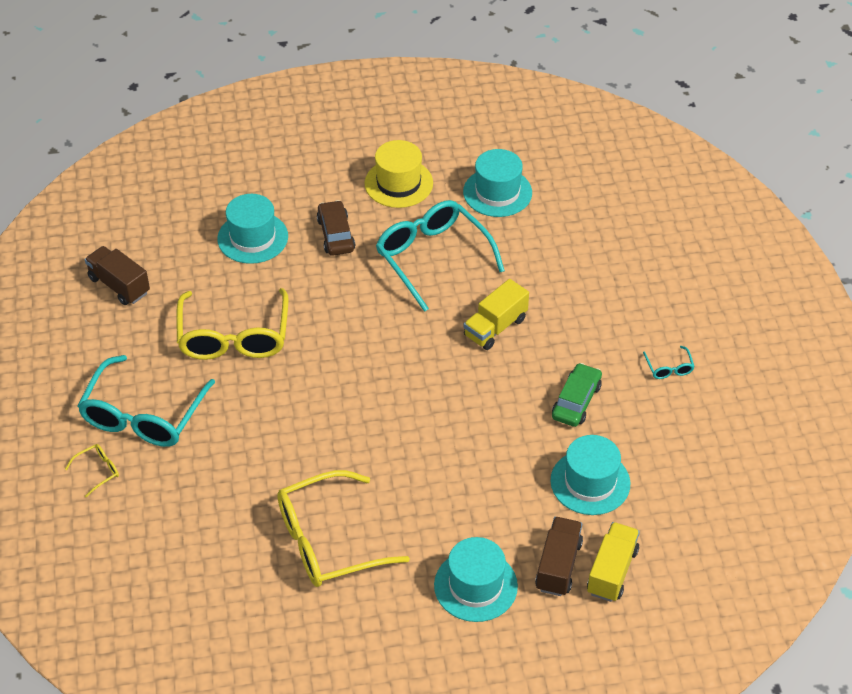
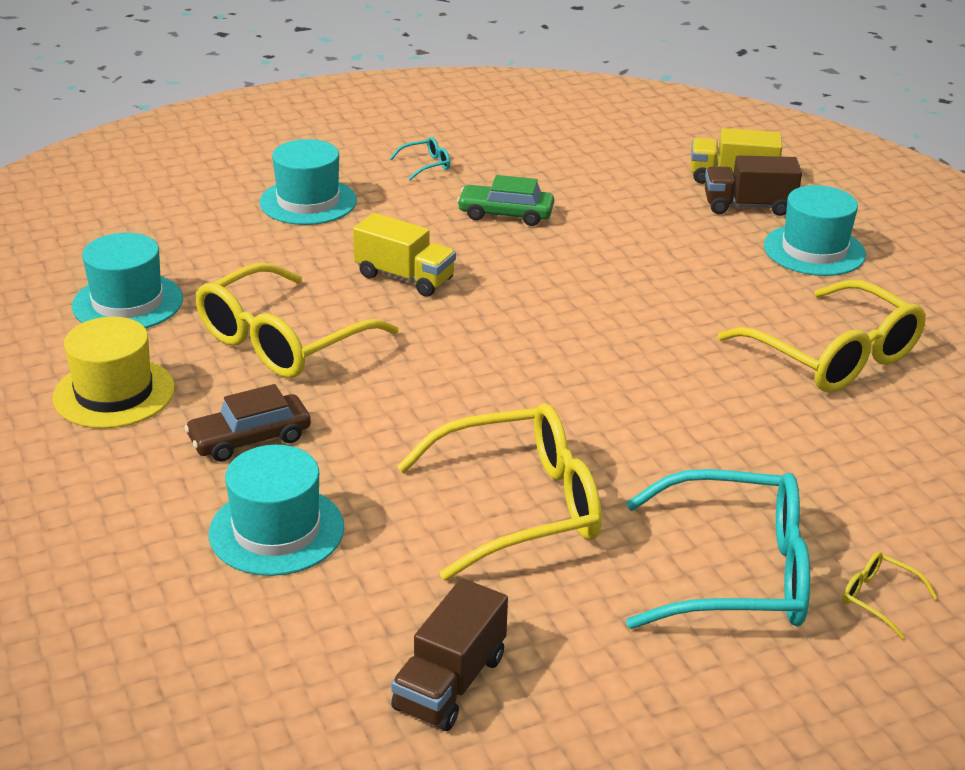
camera: 105 degrees left, 15 degrees down
turquoise glasses [376,200,505,312] -> yellow glasses [196,263,399,378]
turquoise hat [550,435,630,515] -> turquoise hat moved to [260,139,357,225]

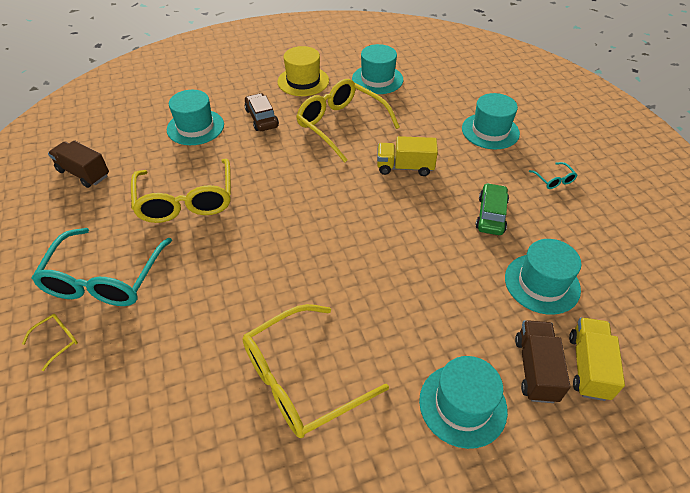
camera: 95 degrees right, 15 degrees up
yellow truck [353,213,456,296] -> yellow truck turned 60 degrees clockwise [377,136,438,176]
none -> turquoise hat [505,239,581,315]

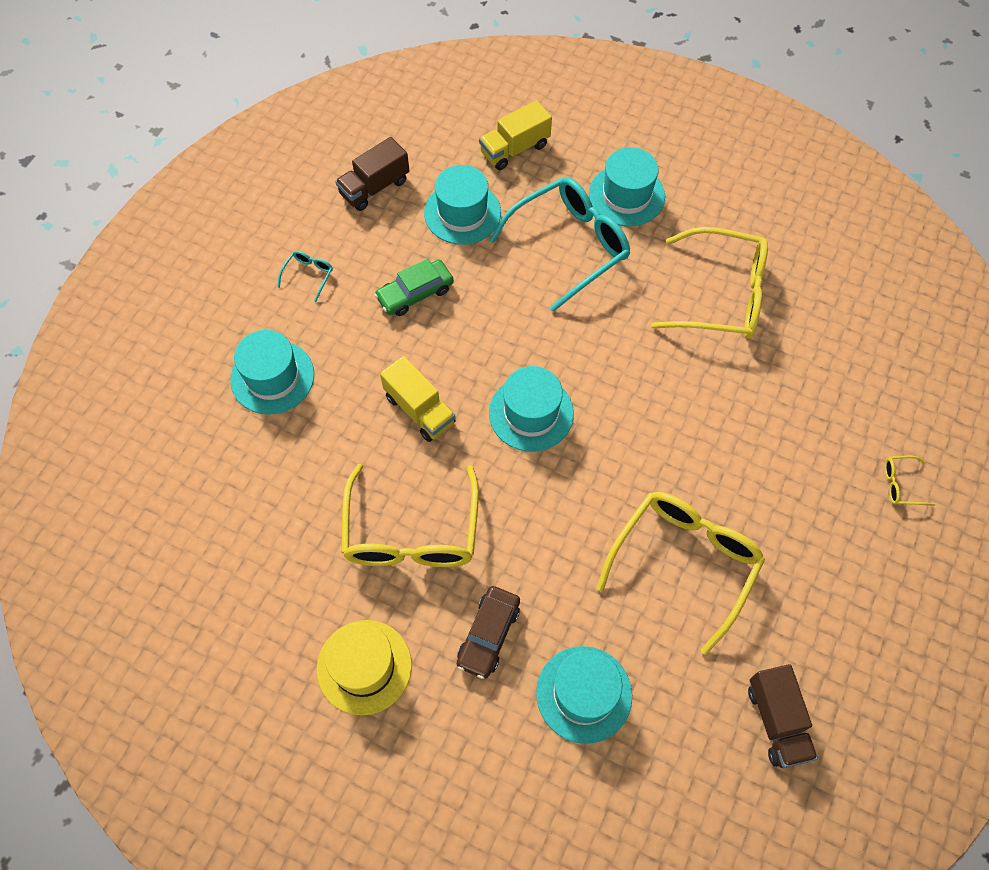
camera: 135 degrees left, 15 degrees up
turquoise glasses [31,228,172,306] -> turquoise glasses moved to [489,177,630,312]
turquoise hat [352,44,403,94] -> turquoise hat moved to [489,366,574,452]
brown truck [515,320,571,403] -> brown truck moved to [335,137,409,211]

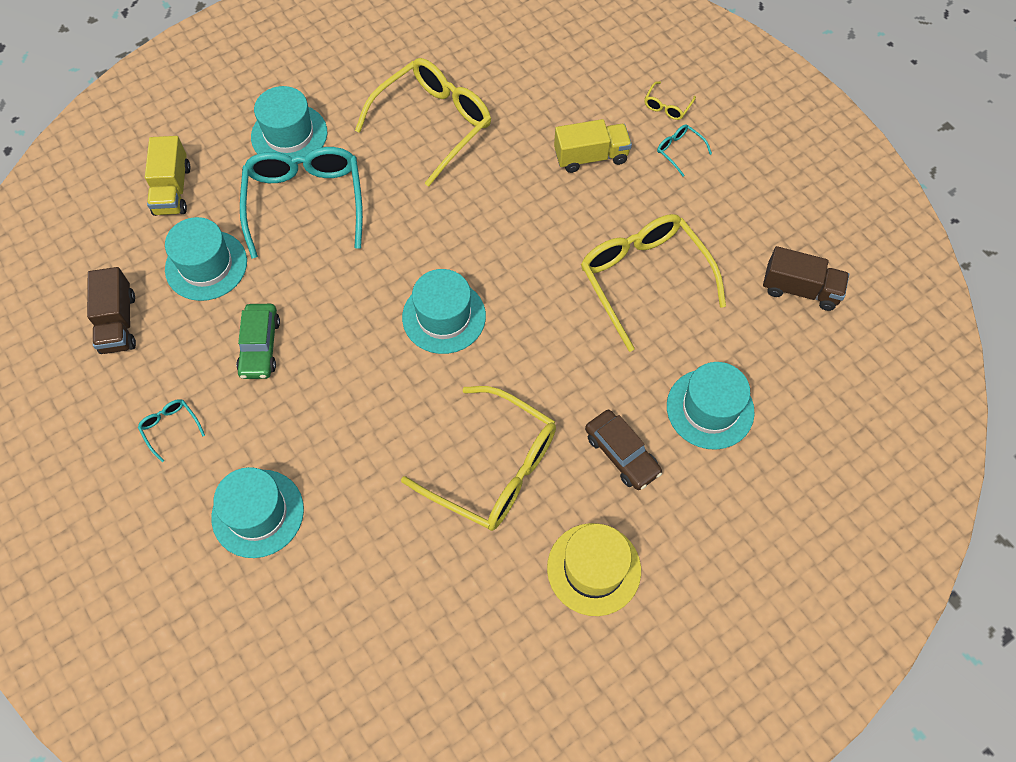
camera: 60 degrees left, 0 degrees up
yellow truck [380,356,456,442] -> yellow truck moved to [554,119,632,173]
none -> turquoise glasses [657,124,712,177]

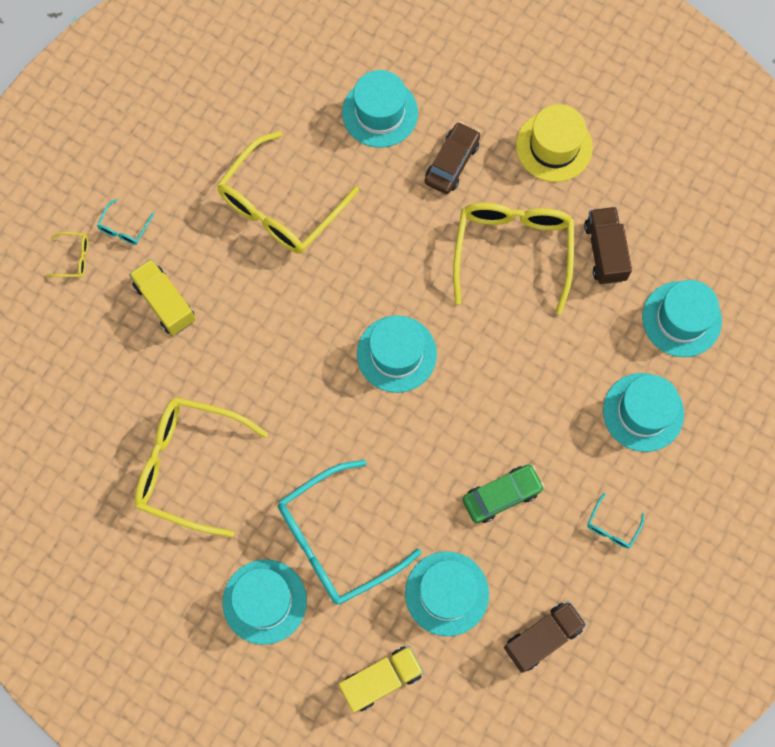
camera: 115 degrees left, 10 degrees up
brown truck [763,246,849,311] -> brown truck moved to [584,207,632,284]
none -> turquoise hat [642,280,722,357]

